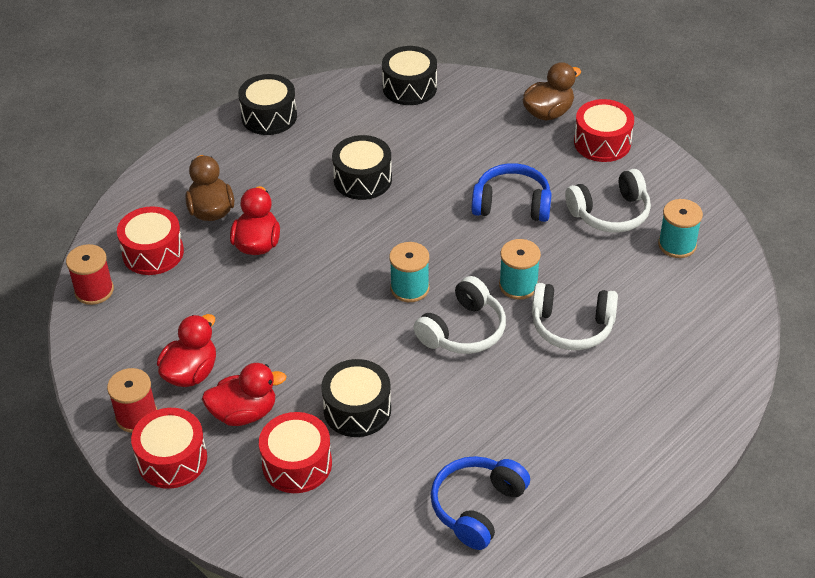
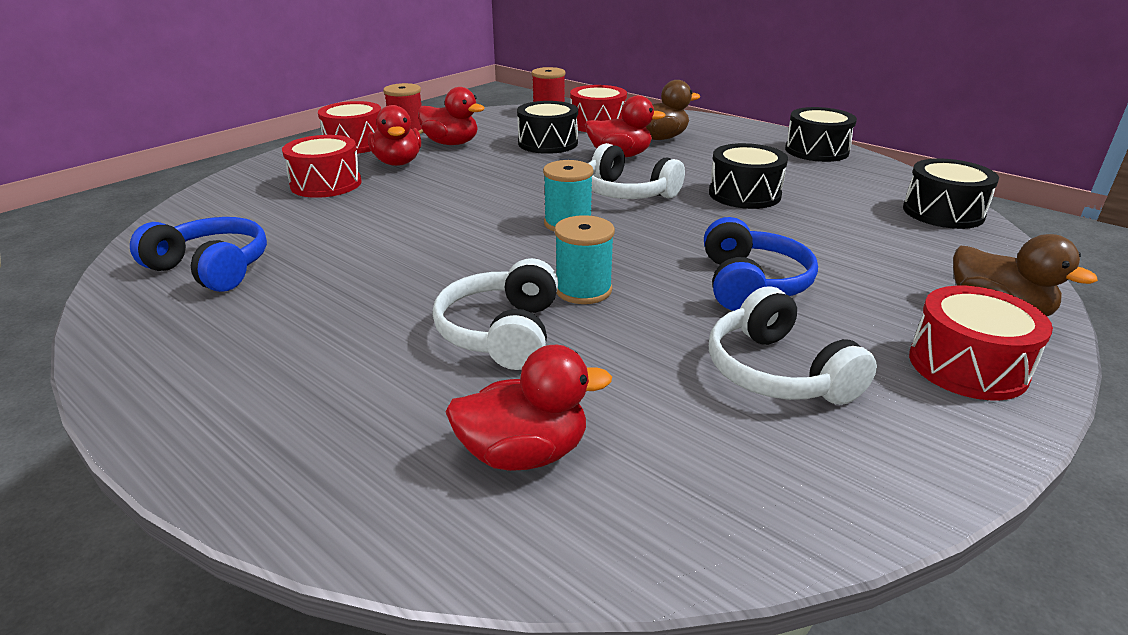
camera: 85 degrees right, 15 degrees down
black drum [321,359,391,437] -> black drum moved to [517,101,578,154]
white headphones [413,276,506,354] -> white headphones moved to [588,143,685,199]
turquoise spool [658,199,703,258] -> none
none -> red duck [445,345,612,471]

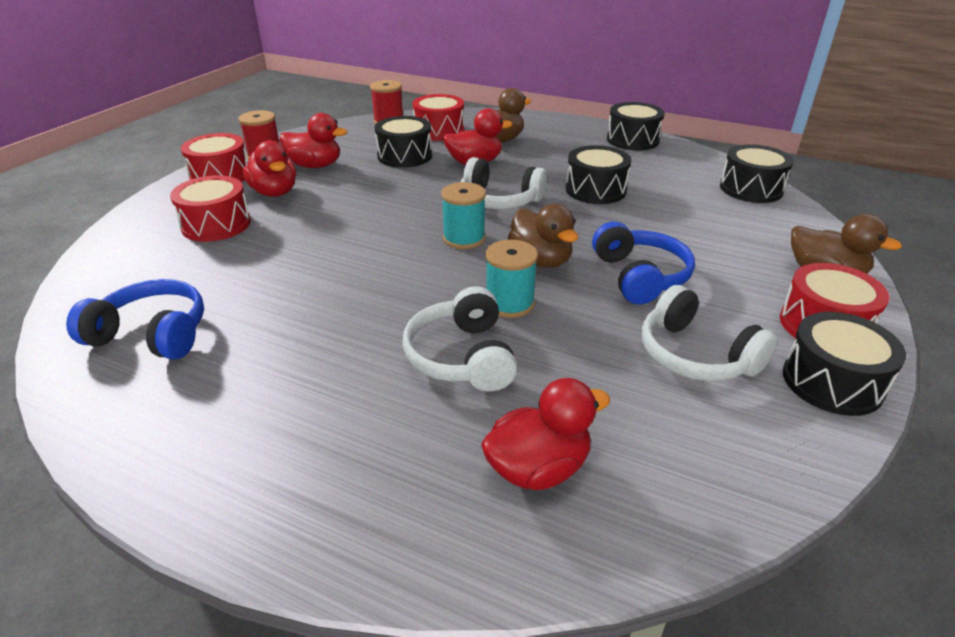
camera: 15 degrees left, 5 degrees up
none -> brown duck [508,203,578,268]
none -> black drum [783,312,906,416]

